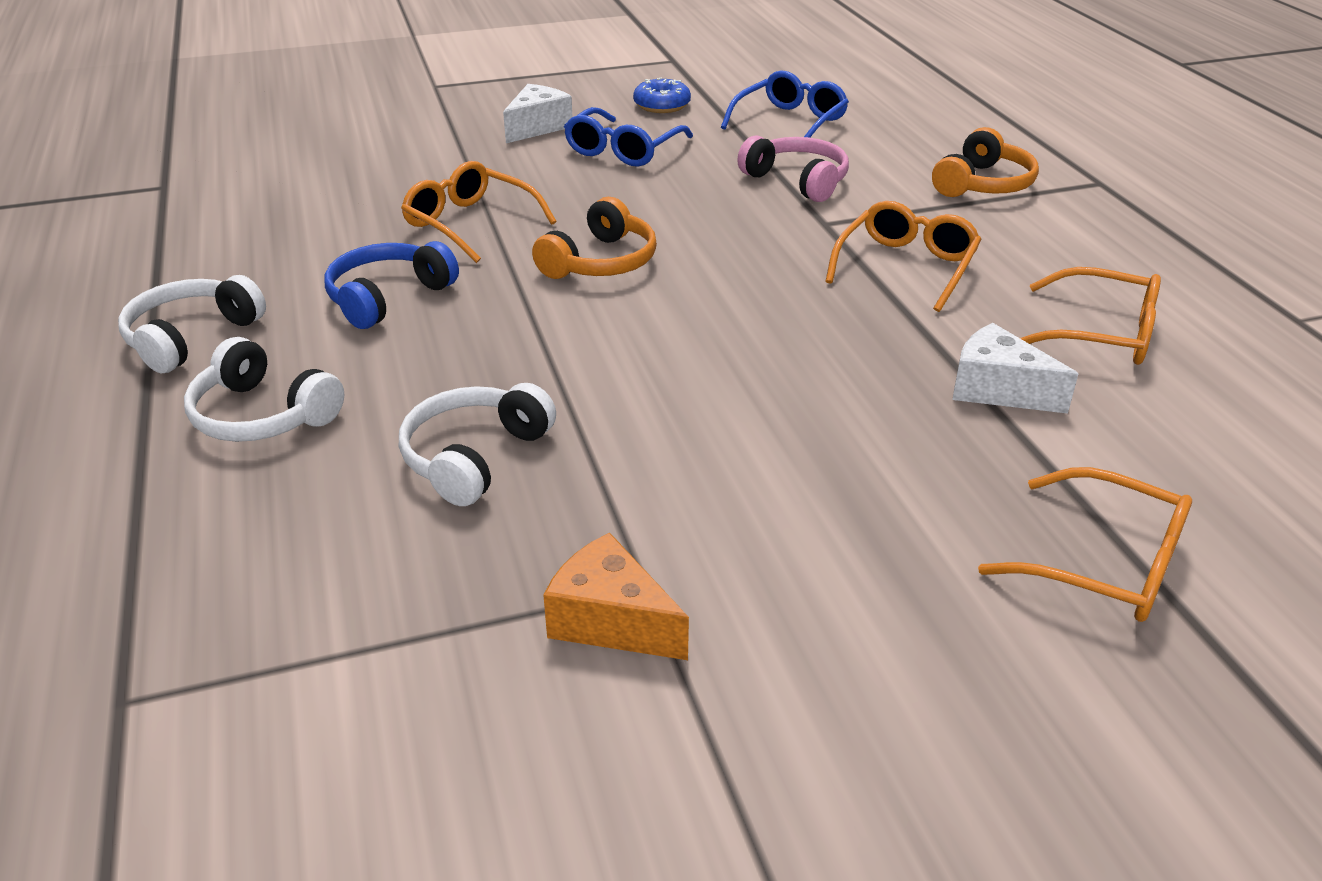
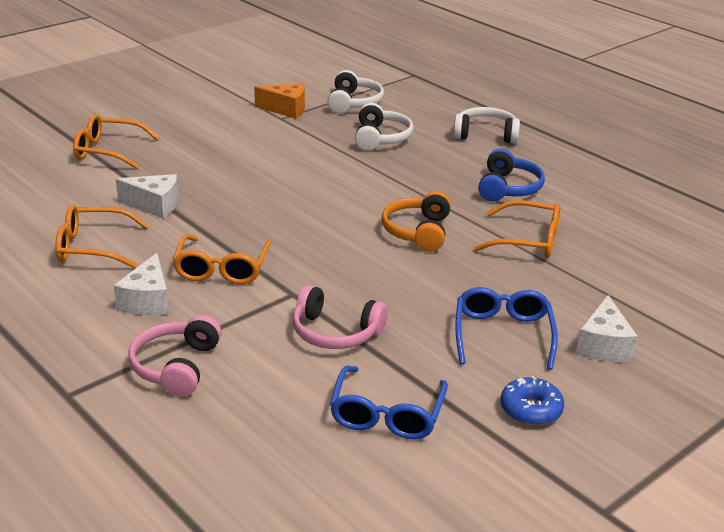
camera: 155 degrees right, 5 degrees down
white headphones [118,275,266,373] -> white headphones moved to [328,70,384,114]
orange headphones [932,127,1039,197] -> pink headphones [128,315,221,397]
none -> white cheese [114,253,169,315]

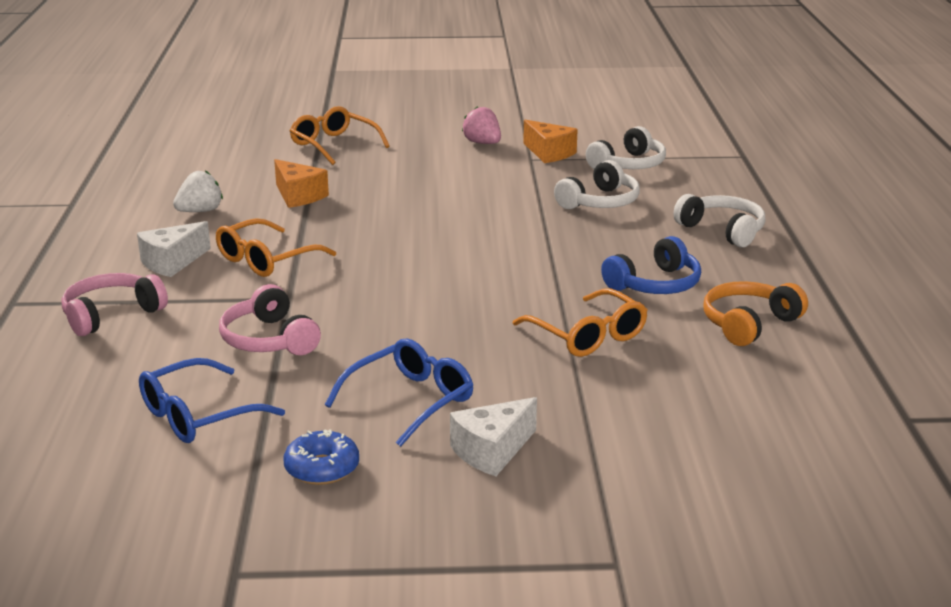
camera: 40 degrees right, 5 degrees down
orange glasses [55,204,149,268] -> white strawberry [173,171,223,212]
white cheese [116,174,178,219] -> orange cheese [274,159,329,208]
orange headphones [382,191,451,251] -> orange headphones moved to [703,281,808,346]
none -> pink strawberry [462,106,501,144]

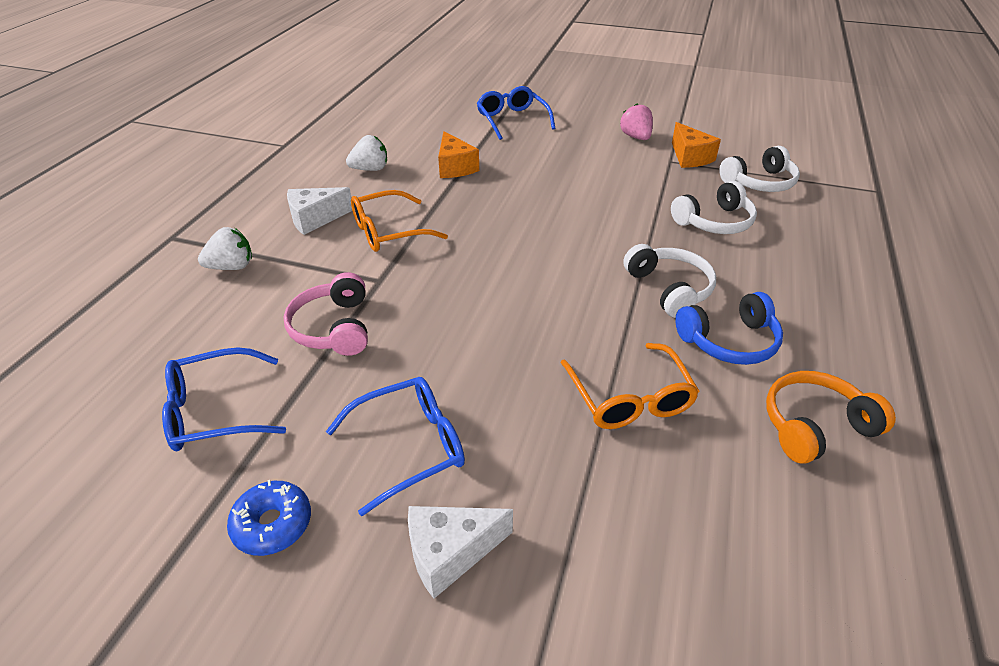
camera: 20 degrees right, 15 degrees up
pink headphones [61,273,168,336] -> white strawberry [198,227,252,270]
orange glasses [290,106,390,165] -> blue glasses [477,86,556,140]
white headphones [673,194,766,248] -> white headphones moved to [623,244,716,318]

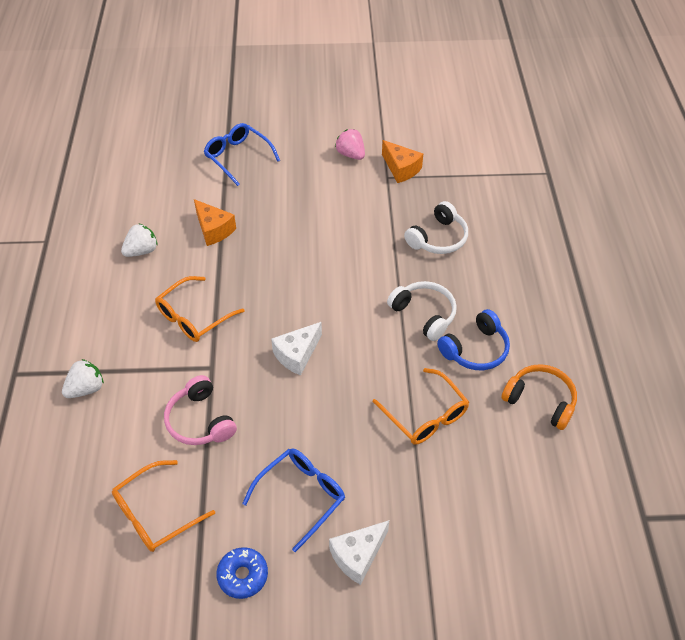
camera: 20 degrees left, 10 degrees up
blue glasses [162,347,286,451] -> orange glasses [112,460,215,552]
white cheese [287,187,352,235] -> white cheese moved to [271,322,322,375]
white headphones [719,146,800,192] -> none
orange headphones [766,371,896,464] -> orange headphones turned 75 degrees clockwise [501,364,577,430]

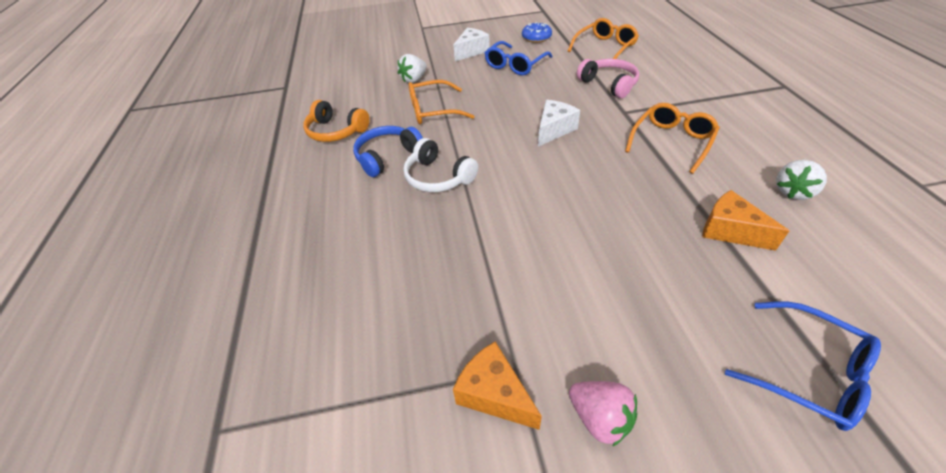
camera: 175 degrees right, 5 degrees down
white strawberry [62,359,104,398] -> white strawberry moved to [398,54,427,83]
orange glasses [373,368,469,445] -> orange glasses turned 60 degrees counterclockwise [409,80,474,125]
white headphones [404,201,468,254] -> none

